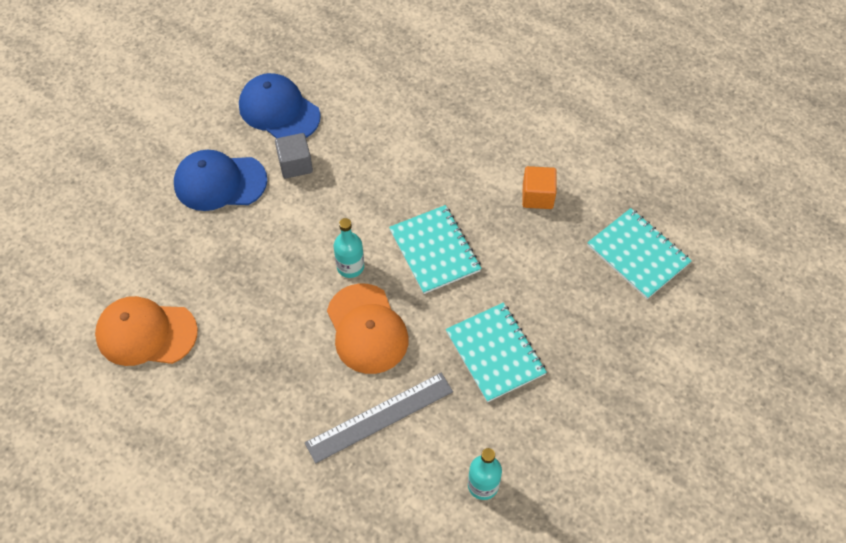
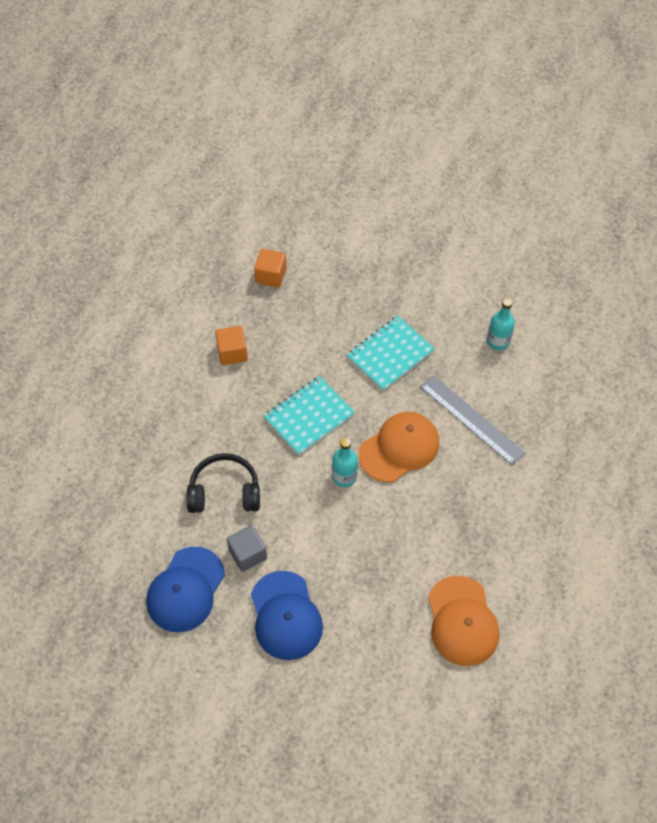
camera: 105 degrees left, 0 degrees up
turquoise notebook [587,208,692,299] -> orange cube [254,249,287,288]
none -> black headphones [186,453,260,513]

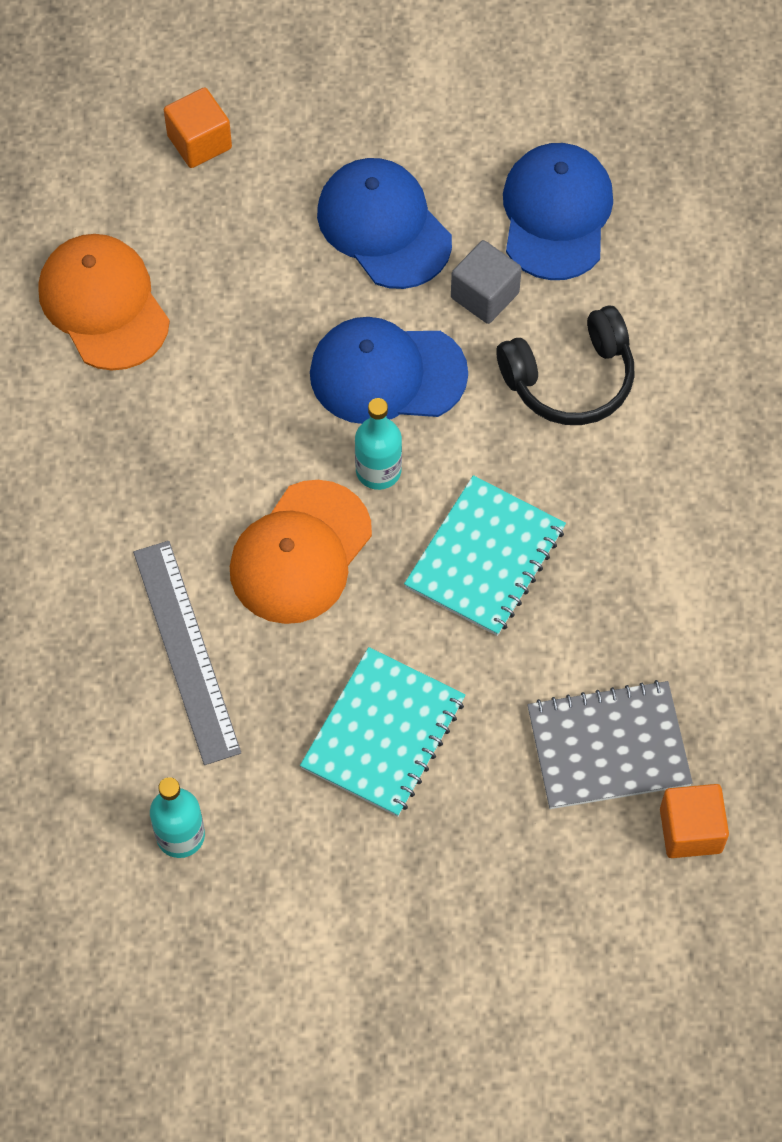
camera: 160 degrees right, 5 degrees up
orange cube [215,326,248,365] -> orange cube moved to [164,87,232,168]
grey ruler [420,375,525,465] -> grey ruler turned 45 degrees clockwise [133,541,241,765]
none -> blue cap [310,317,468,424]
none -> grey notebook [527,680,693,809]

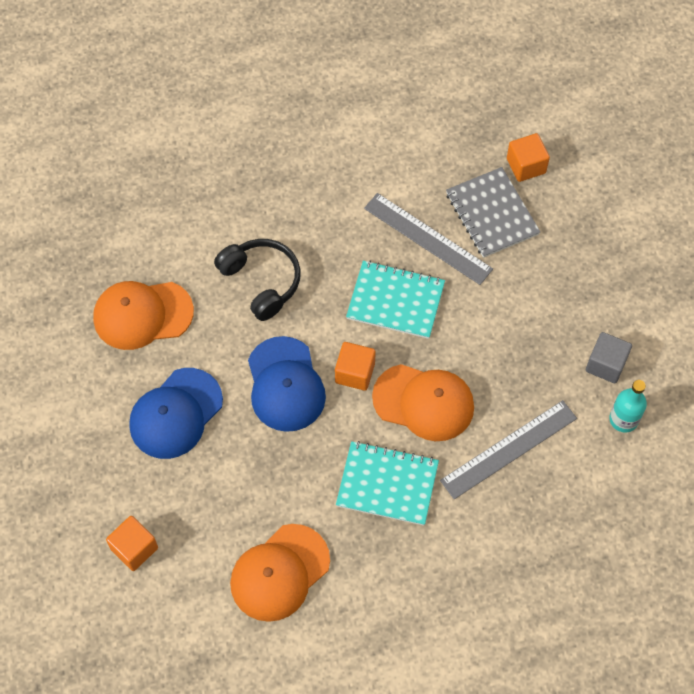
camera: 105 degrees left, 0 degrees up
turquoise notebook [300,647,465,817] -> turquoise notebook moved to [336,441,439,525]
turquoise bottle [355,398,402,490] -> orange cube [335,342,376,391]
grey cube [451,240,522,324] -> grey cube moved to [586,332,632,383]
blue cap [503,143,613,280] -> orange cap [93,281,194,350]
none -> grey ruler [364,193,493,285]

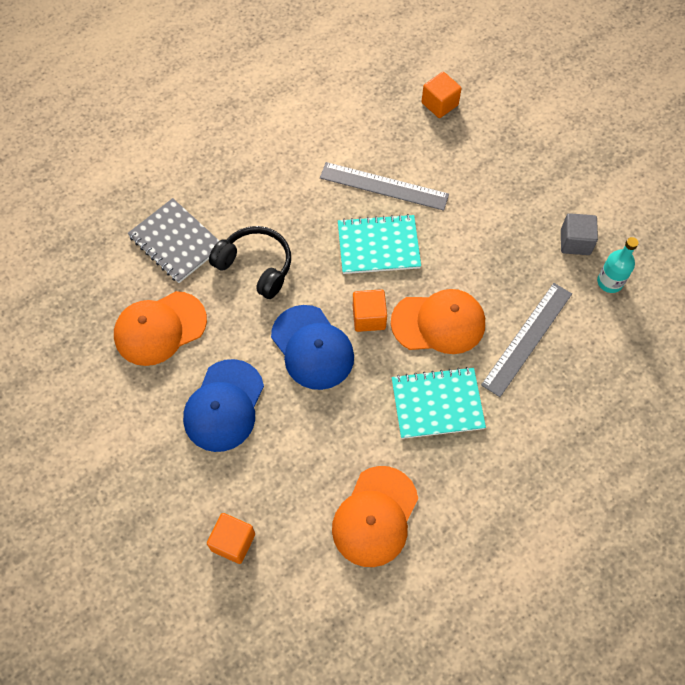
camera: 20 degrees left, 0 degrees up
grey notebook [446,167,540,258] -> grey notebook moved to [128,198,219,283]

